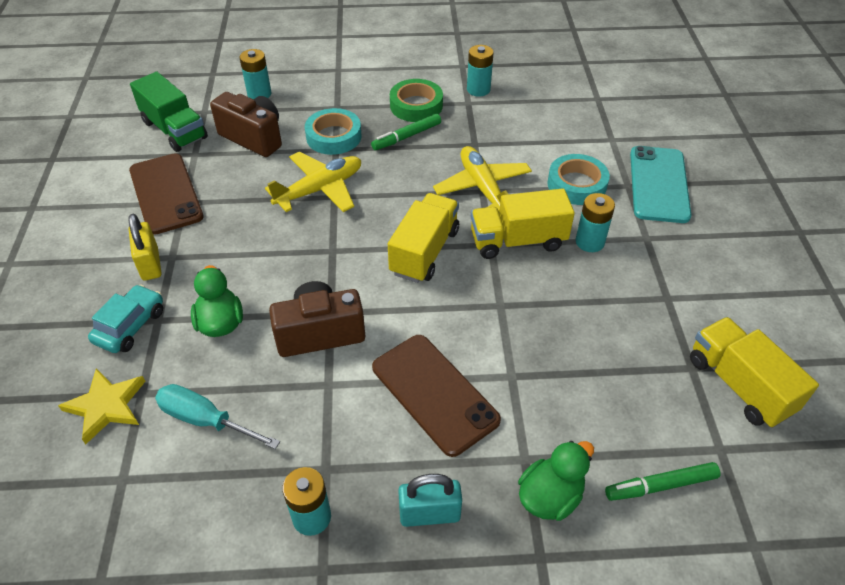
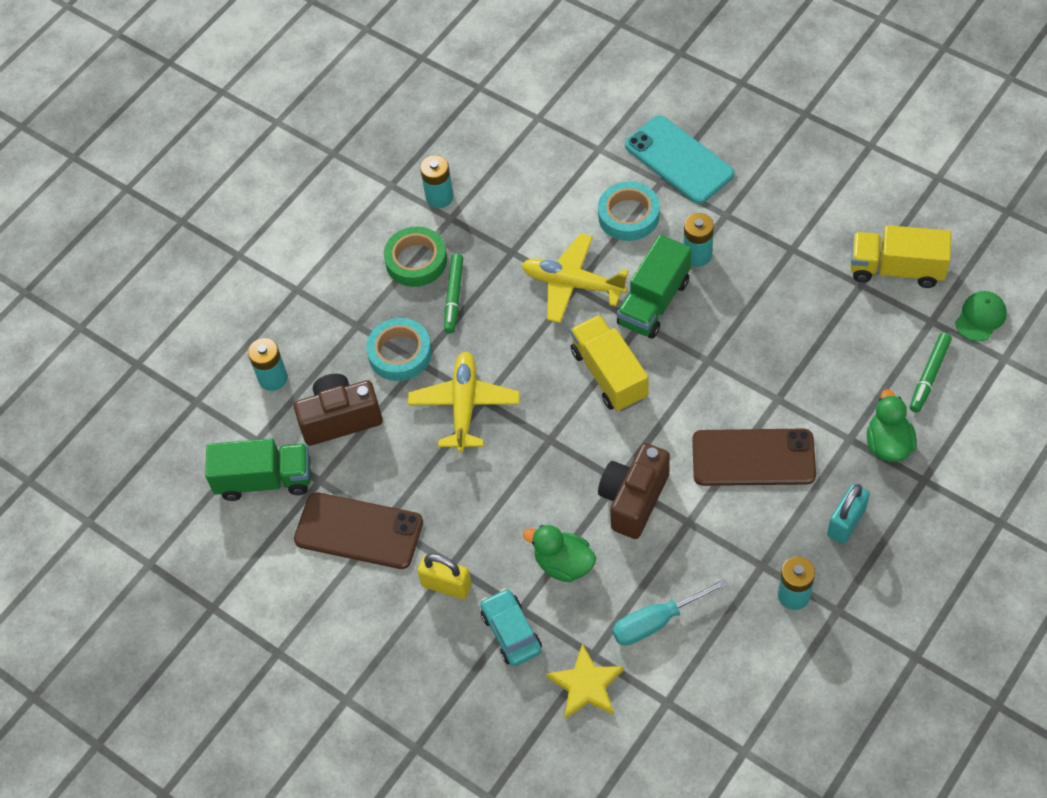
camera: 45 degrees left, 10 degrees up
yellow truck [471,188,575,259] -> green truck [617,235,692,339]
none -> green cap [955,291,1007,341]

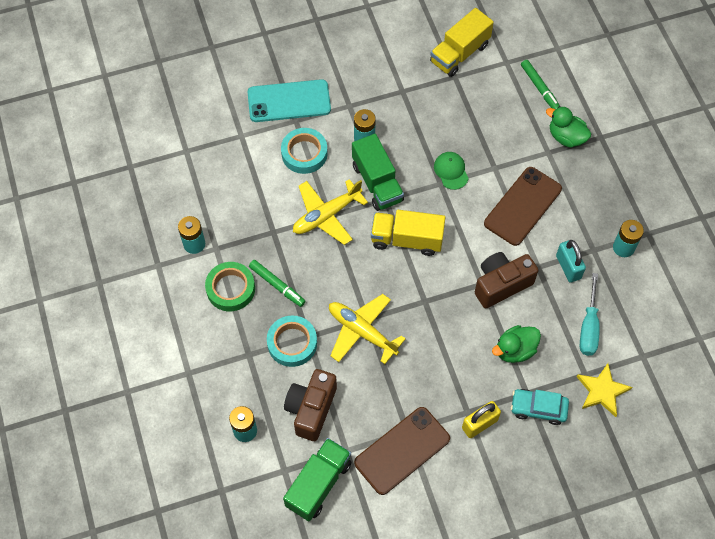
camera: 60 degrees left, 5 degrees up
brown camera [598,443,670,539] -> brown camera turned 90 degrees clockwise [475,252,538,308]
turquoise padlock [827,484,870,544] -> turquoise padlock moved to [556,240,586,283]
green cap [955,291,1007,341] -> green cap moved to [434,152,469,190]

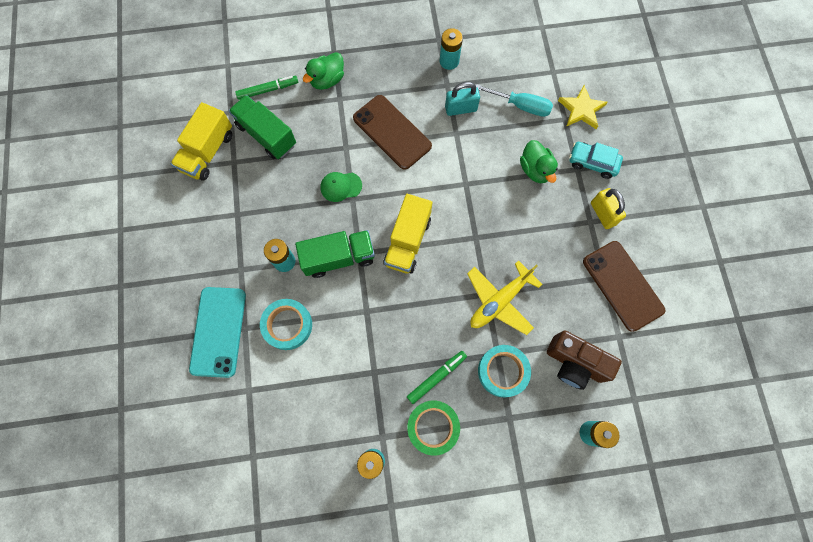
camera: 80 degrees left, 10 degrees up
green truck [283,438,351,521] -> green truck moved to [229,95,296,159]
yellow plane [293,179,368,245] -> none
yellow truck [430,8,494,77] -> yellow truck turned 60 degrees clockwise [171,102,232,181]
brown camera [475,252,538,308] -> none
turquoise car [511,389,569,425] -> turquoise car turned 90 degrees clockwise [569,142,623,179]

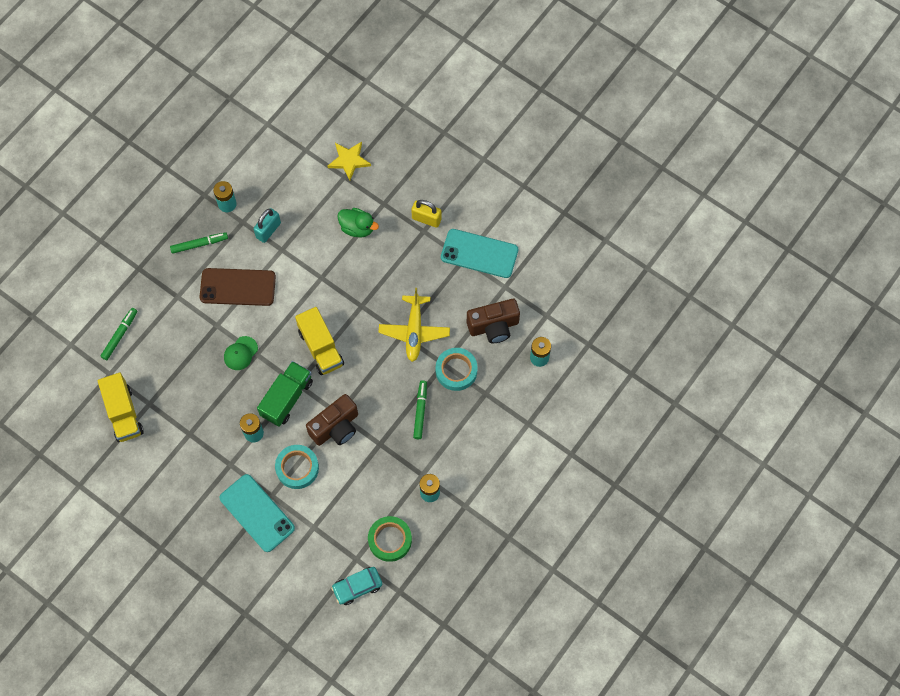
camera: 45 degrees left, 5 degrees down
green truck [229,95,296,159] -> none
green duck [303,52,344,90] -> none
green tape [407,401,460,456] -> green tape moved to [368,516,412,562]
turquoise screwdriver [476,84,553,117] -> none
turquoise car [569,142,623,179] -> turquoise car moved to [331,567,383,605]
brown phone [583,241,665,332] -> turquoise phone [441,229,518,278]
none -> green marker [170,232,228,254]
none -> brown camera [306,394,358,446]

